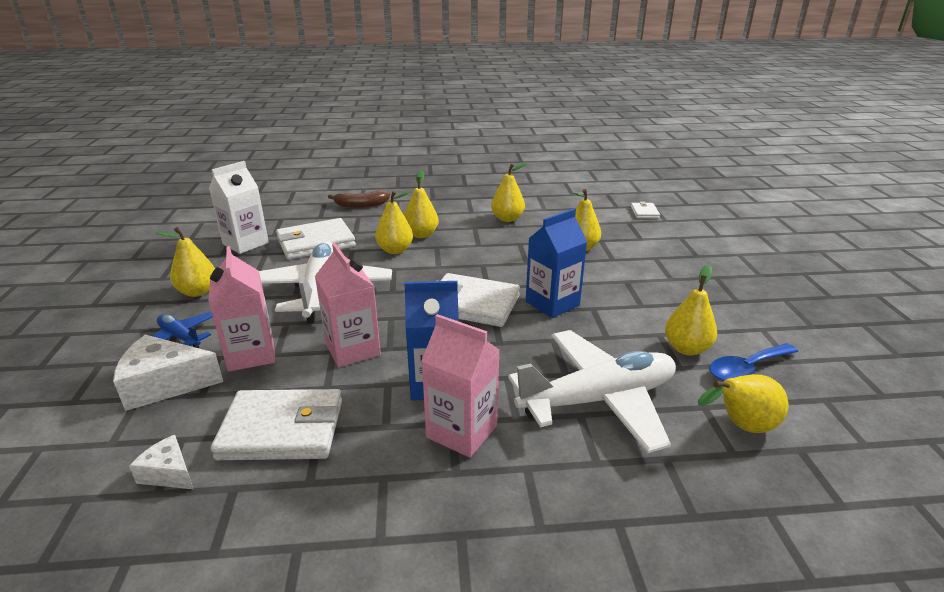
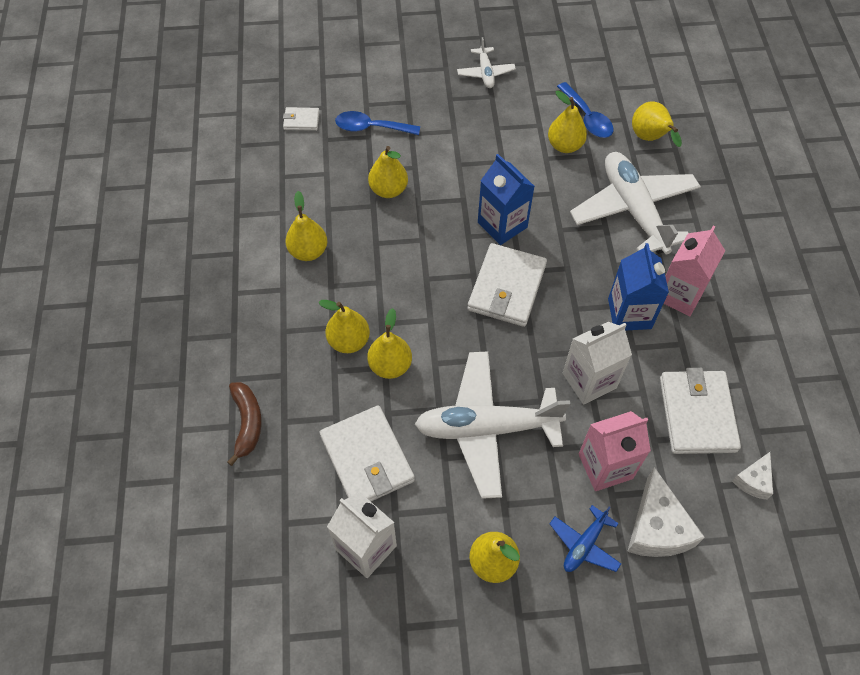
camera: 90 degrees left, 30 degrees up
pink carton [315,243,381,367] -> white carton [563,322,632,405]
none -> blue spoon [335,111,420,135]
none -> white plane [457,37,516,88]

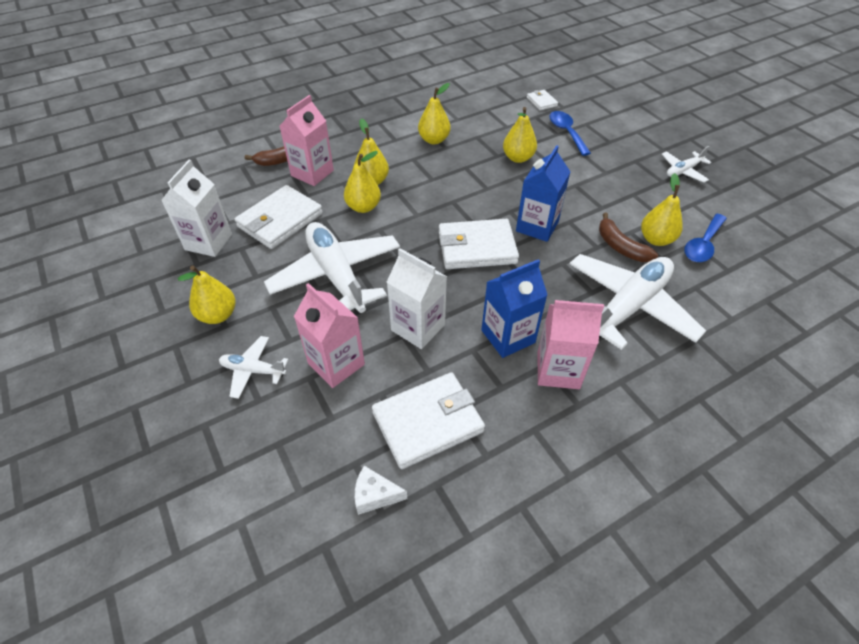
camera: 65 degrees right, 10 degrees down
blue plane [549,505,621,572] -> white plane [219,336,289,399]
white cheese [627,467,705,557] -> none
yellow pear [632,101,682,147] -> none
none -> pink carton [279,95,334,186]
none -> brown banana [599,212,658,262]

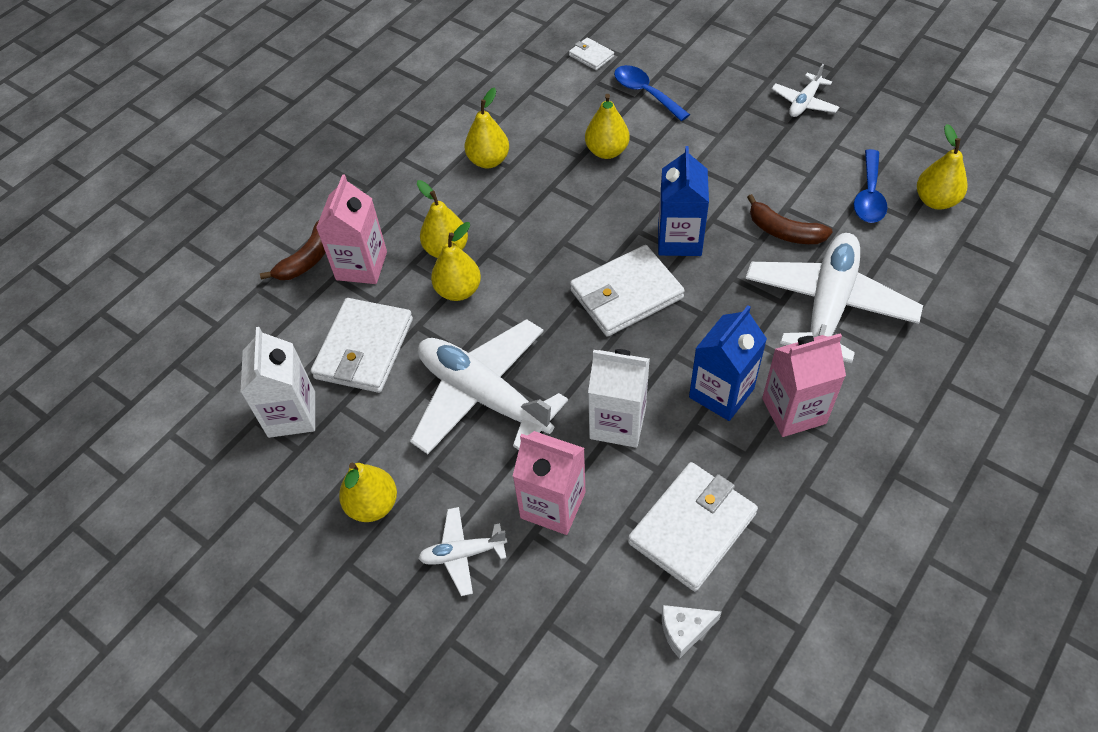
camera: 20 degrees left, 5 degrees up
yellow pear [641,173,683,246] -> yellow pear moved to [917,124,967,210]

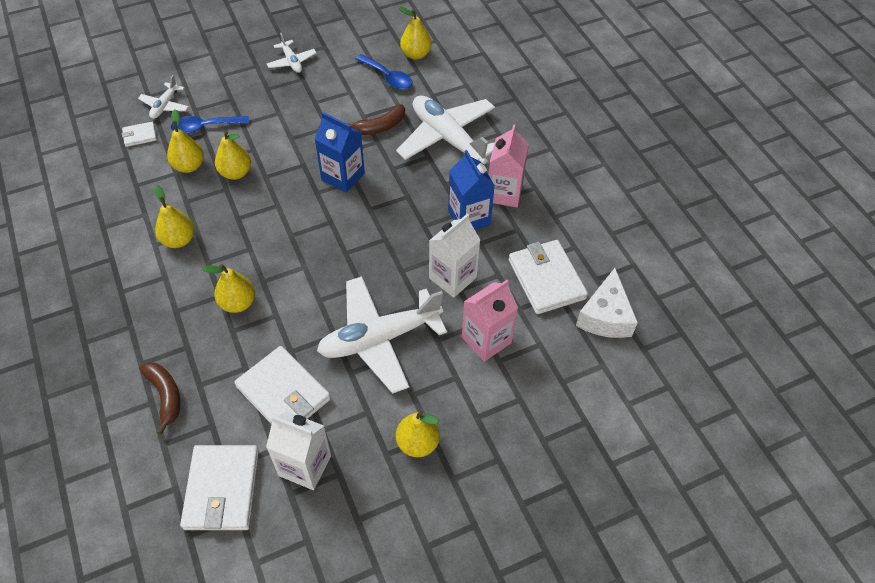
camera: 65 degrees left, 0 degrees up
pink carton [316,174,387,284] -> none
white plane [418,507,507,596] -> white plane moved to [138,75,189,119]
yellow pear [431,222,481,301] -> yellow pear moved to [167,109,204,173]
white wallet [570,245,685,336] -> white wallet moved to [180,445,259,530]
white cheese [662,605,721,659] -> white cheese [576,268,638,338], size x1.79

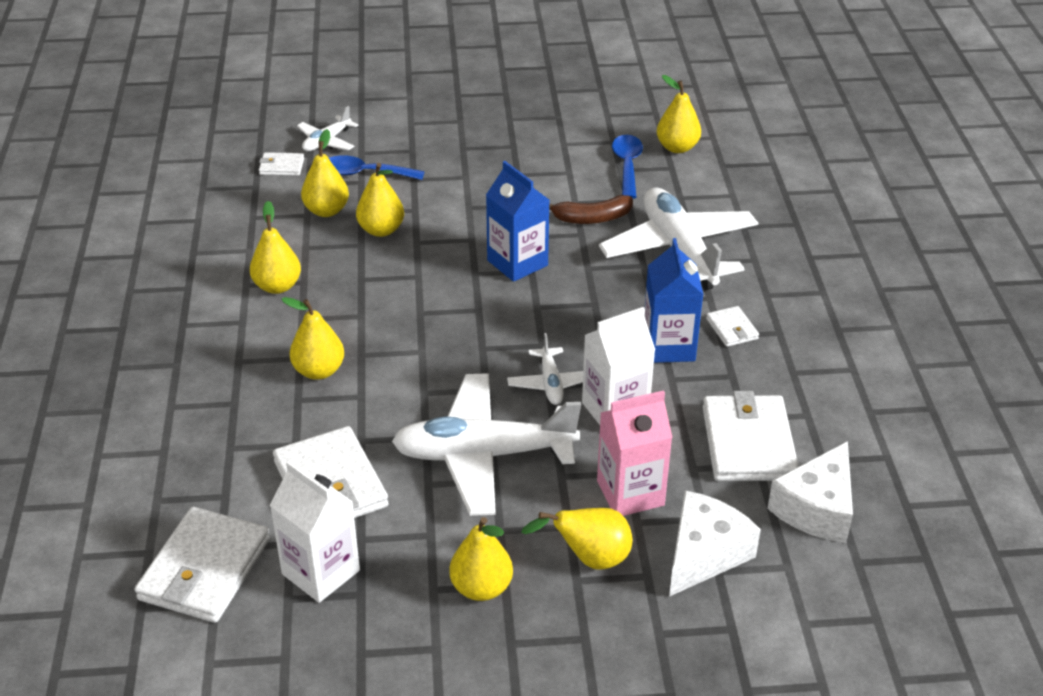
camera: 20 degrees right, 15 degrees down
brown banana [139,362,180,435] -> none
white plane [266,33,317,73] -> white plane moved to [507,333,583,405]
blue spoon [356,54,412,90] -> blue spoon turned 150 degrees counterclockwise [612,135,643,199]
pink carton [489,124,529,207] -> white wallet [706,306,759,347]
none -> yellow pear [521,508,633,569]
none -> white cheese [669,491,761,597]

